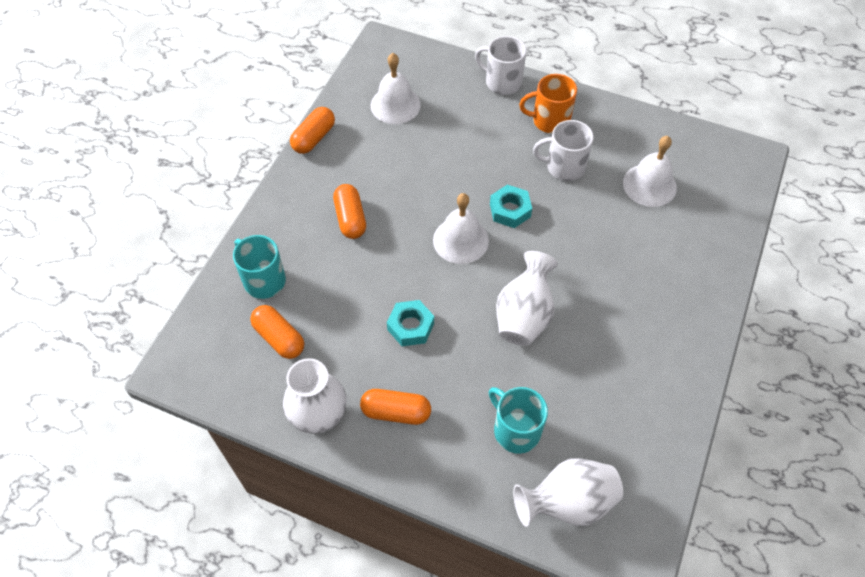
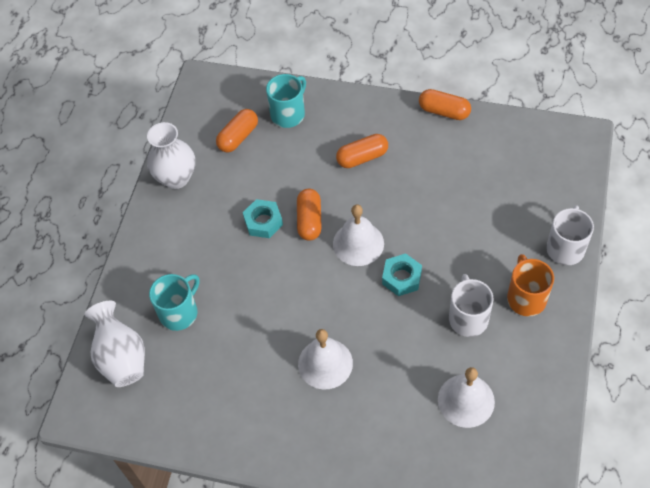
camera: 85 degrees right, 0 degrees up
orange capsule [360,389,431,425] -> orange capsule moved to [297,189,322,241]
white bell [371,53,421,124] -> white bell moved to [298,329,353,389]
white vase [496,251,558,346] -> none

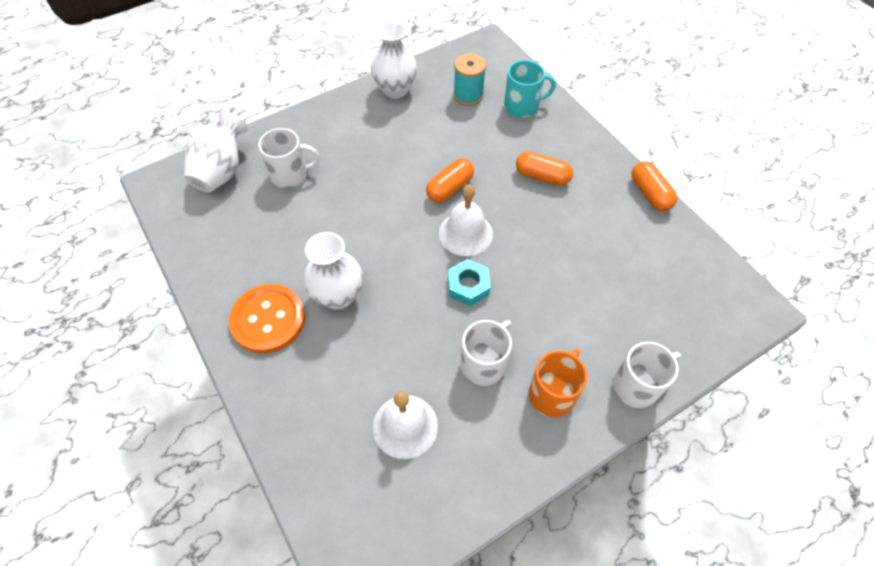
camera: 40 degrees right, 0 degrees up
turquoise mug [149,274,200,331] -> white mug [258,128,320,188]
orange capsule [216,109,258,152] -> turquoise spool [453,53,486,106]
turquoise nut [243,199,283,238] -> none
white bell [298,329,353,389] -> white vase [304,232,363,309]
none -> orange button [229,284,305,353]

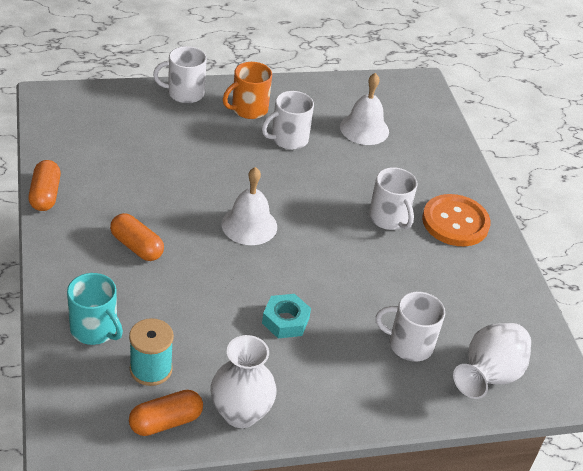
camera: 165 degrees left, 15 degrees down
white vase [304,232,363,309] -> white mug [369,167,417,230]
orange capsule [426,158,474,203] -> orange capsule moved to [129,390,203,436]
turquoise nut [448,259,490,306] -> turquoise nut moved to [262,294,311,338]
turquoise mug [504,60,556,118] -> turquoise mug turned 150 degrees counterclockwise [67,273,123,345]

